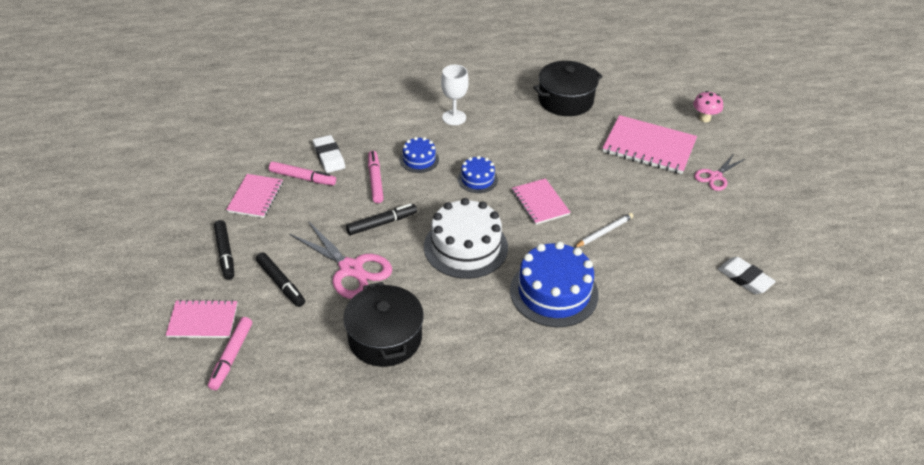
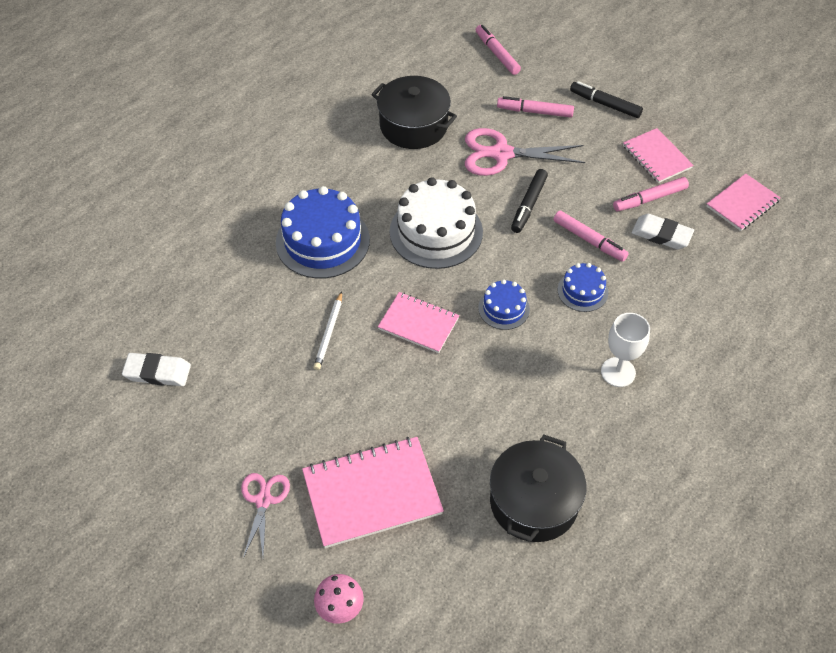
camera: 140 degrees right, 10 degrees up
pink notebook [166,300,238,338] -> pink notebook moved to [706,173,781,231]
black marker [256,253,305,307] -> pink marker [497,96,574,118]

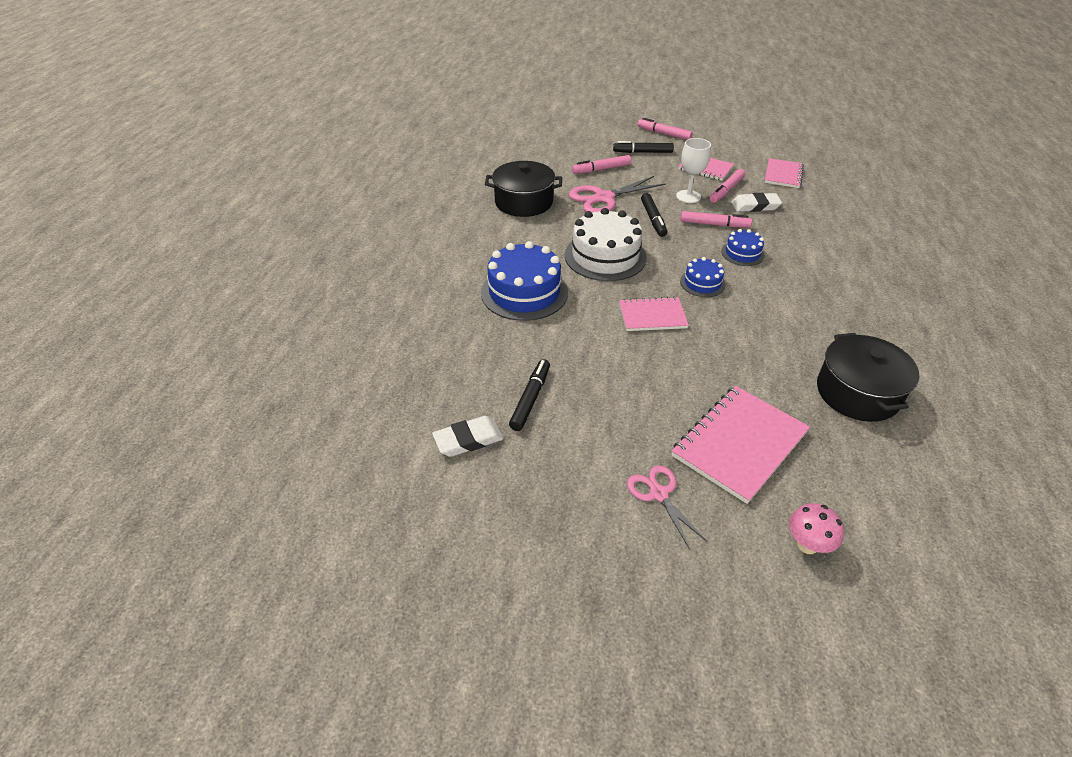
camera: 30 degrees left, 10 degrees down
white pencil [313,291,342,370] -> none
pink marker [476,25,521,75] -> pink marker moved to [638,118,693,140]
white goblet [601,313,650,387] -> white goblet moved to [676,138,711,203]
none -> black marker [509,359,550,431]

